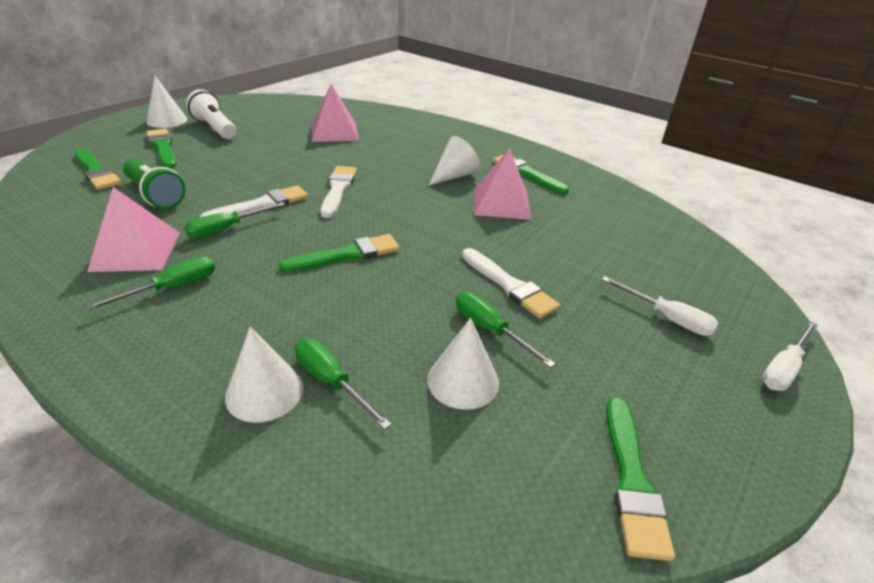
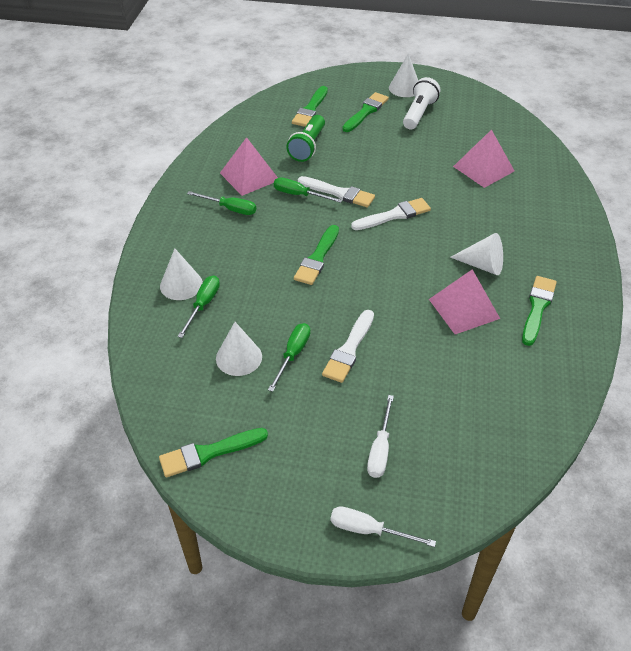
camera: 65 degrees right, 10 degrees up
green brush [279,234,400,272] -> green brush turned 75 degrees clockwise [294,225,339,285]

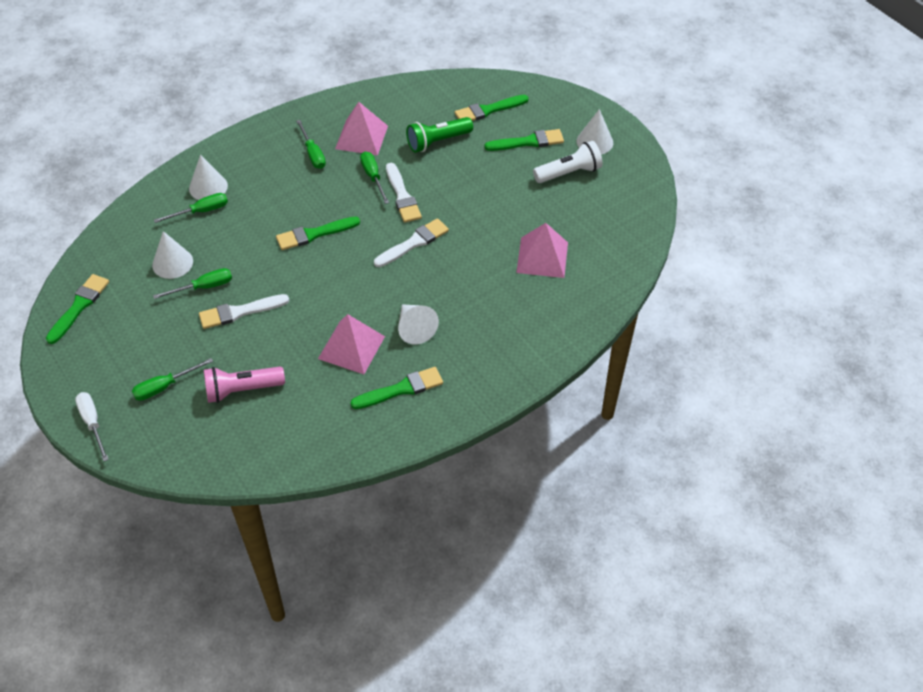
camera: 45 degrees right, 5 degrees up
green brush [159,428,268,477] -> green brush turned 90 degrees clockwise [46,274,109,344]
white brush [351,198,431,230] -> white brush turned 60 degrees counterclockwise [374,218,449,267]
white screwdriver [367,395,394,478] -> green screwdriver [132,358,213,401]
none -> pink flashlight [204,367,285,403]

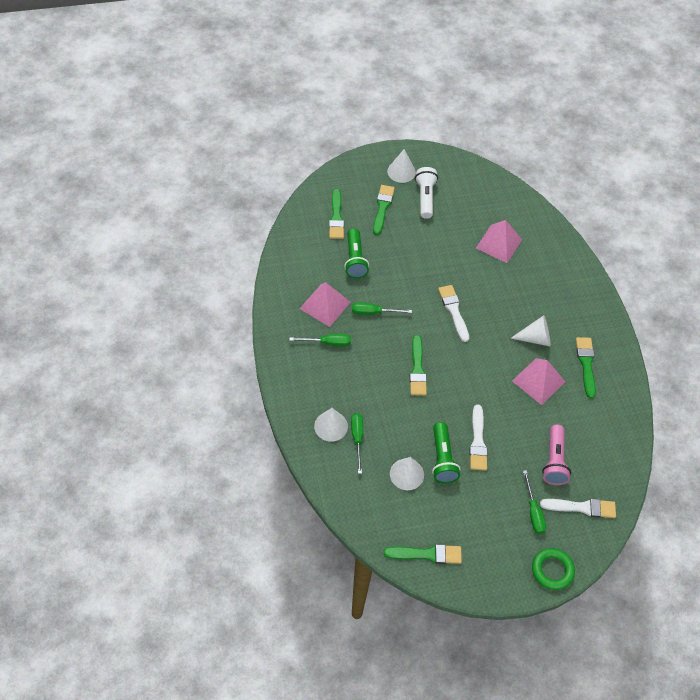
camera: 70 degrees left, 5 degrees up
green brush [46,274,109,344] -> green brush turned 135 degrees clockwise [384,544,462,564]
white screwdriver [75,392,109,461] -> green ring [532,548,575,590]
green screwdriver [153,268,232,299] -> green flashlight [432,422,460,483]
white brush [386,163,422,223] -> white brush moved to [540,499,616,518]

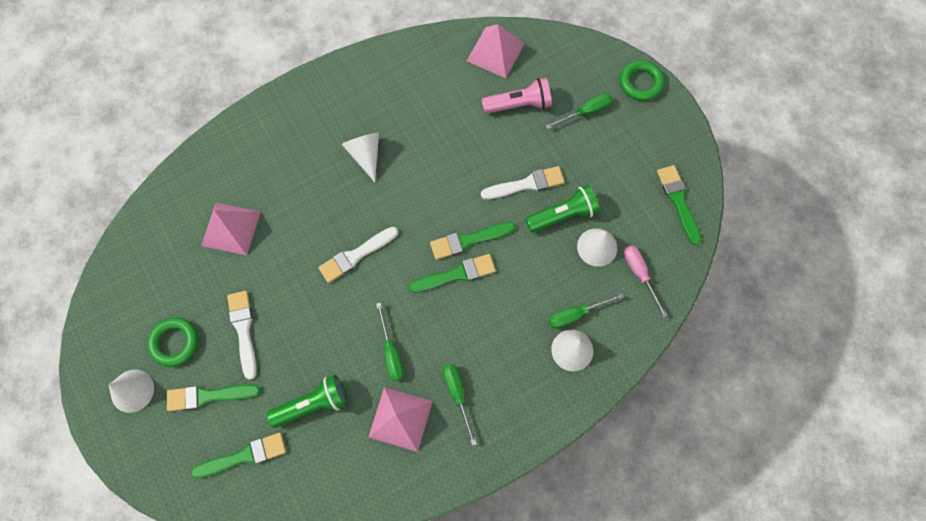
camera: 105 degrees left, 15 degrees up
white flashlight [415,167,438,219] -> green ring [147,317,198,367]
pink pyramid [512,358,565,405] -> pink pyramid moved to [467,24,524,78]
white brush [540,499,616,518] -> white brush moved to [227,291,257,380]
green brush [576,337,596,398] -> green brush moved to [430,222,515,260]
none -> pink screwdriver [624,245,668,317]

